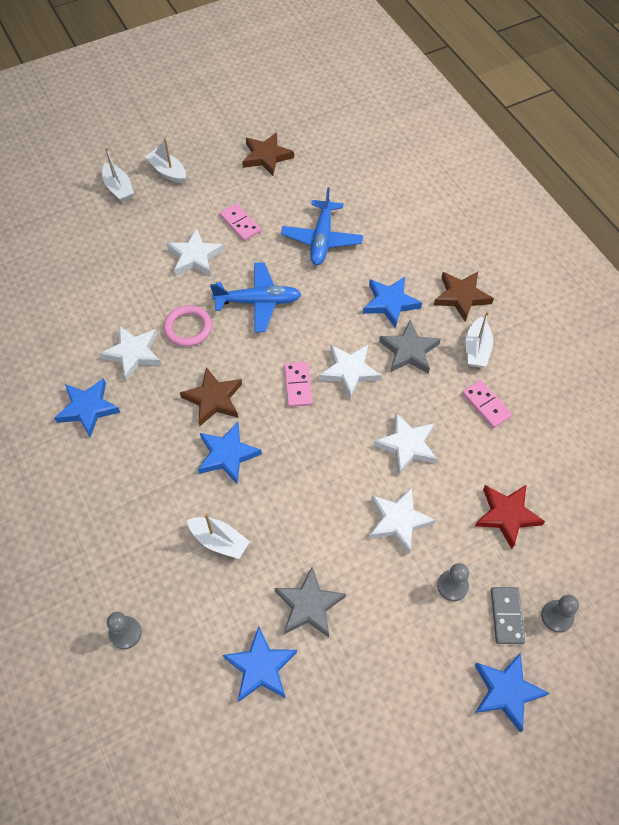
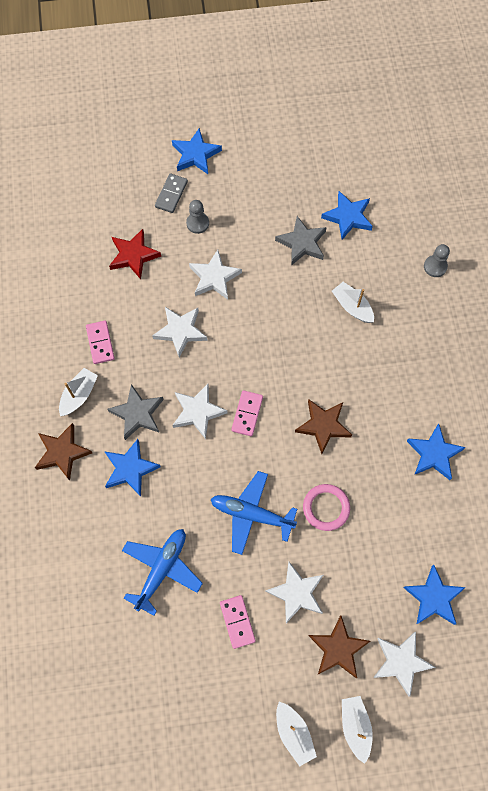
camera: 160 degrees left, 10 degrees up
white star [100,325,161,381] -> white star moved to [373,632,436,697]
blue star [198,422,262,484] -> blue star moved to [403,565,466,625]
brown star [242,132,294,176] -> brown star moved to [308,615,370,678]
grey pawn [541,595,579,633] -> none

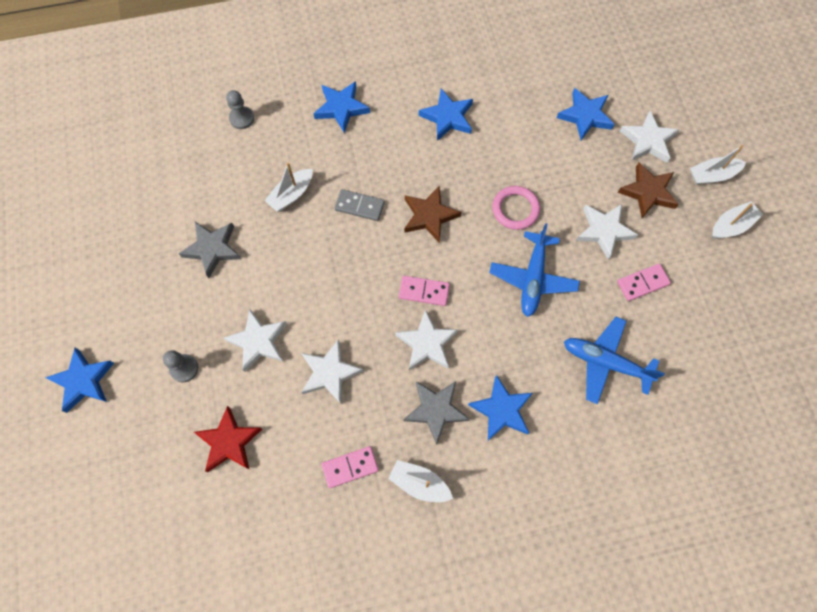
camera: 95 degrees left, 0 degrees up
brown star [35,423,92,481] -> none
grey domino [155,173,188,213] -> grey domino moved to [335,189,385,221]
blue star [321,191,373,240] -> blue star moved to [313,81,370,133]

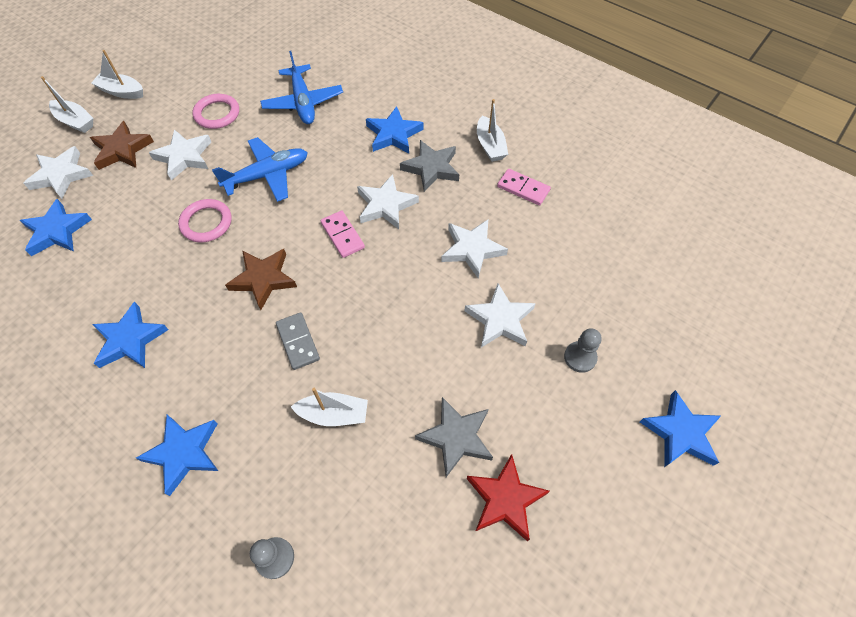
camera: 130 degrees left, 10 degrees down
red star [194,406,262,472] -> red star moved to [467,454,550,542]
pink domino [617,264,671,301] -> pink ring [192,94,239,129]

